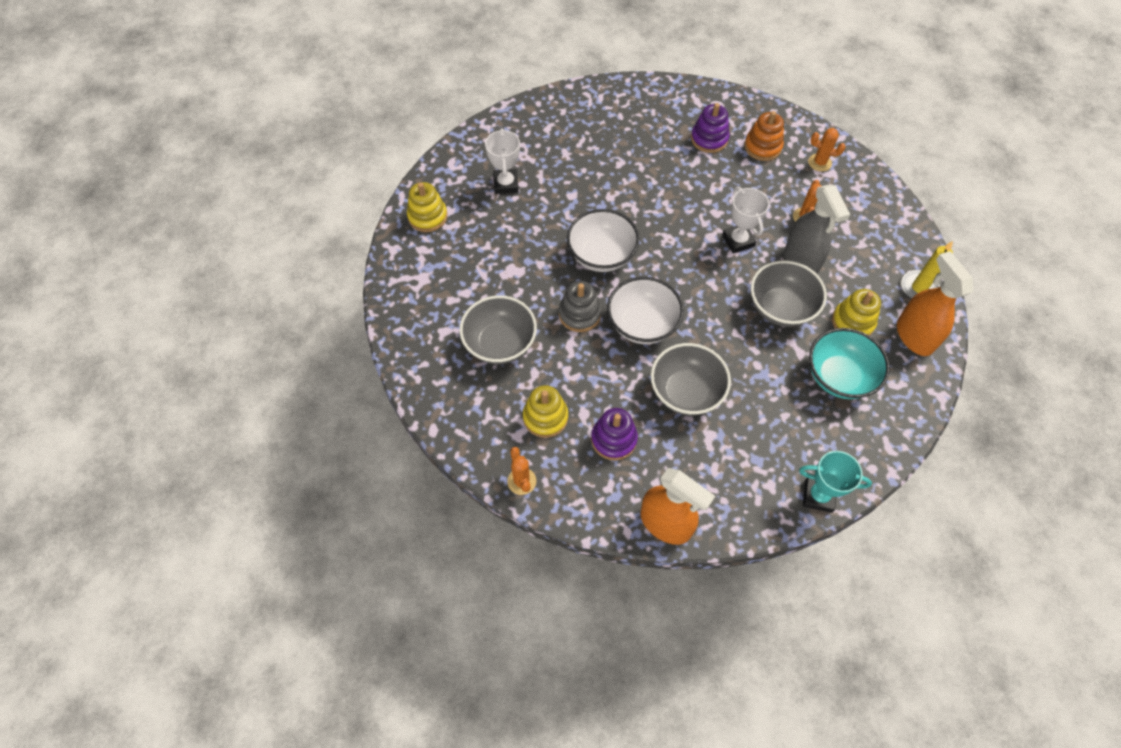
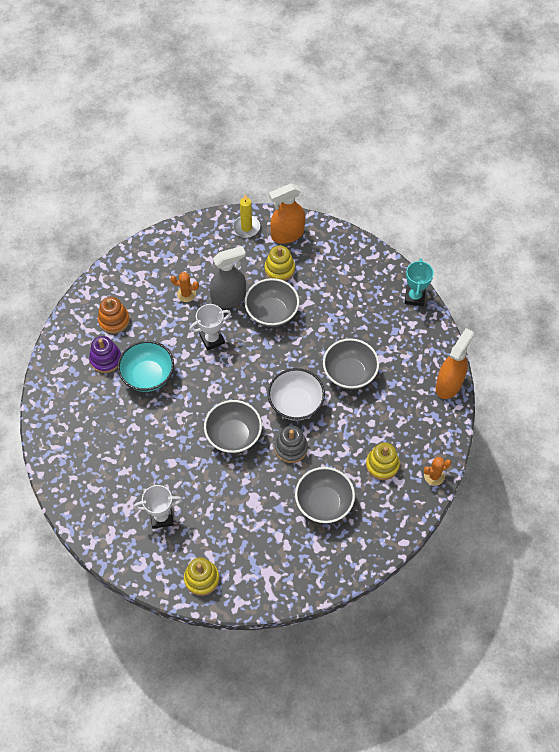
camera: 95 degrees left, 0 degrees up
white bowl [567,209,640,272] -> grey bowl [204,400,262,454]
purple stacking toy [591,408,638,460] -> none
orange cactus [808,128,846,172] -> none
turquoise bowl [809,328,890,399] -> turquoise bowl moved to [117,341,174,392]

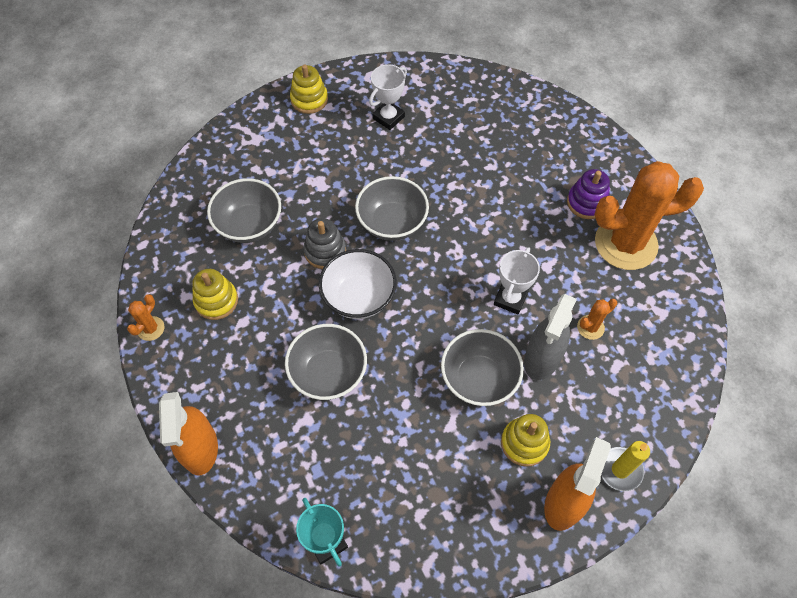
camera: 140 degrees right, 0 degrees up
orange stacking toy [98,297,130,334] -> orange cactus [594,161,704,270]
turquoise bowl [117,341,174,392] -> none

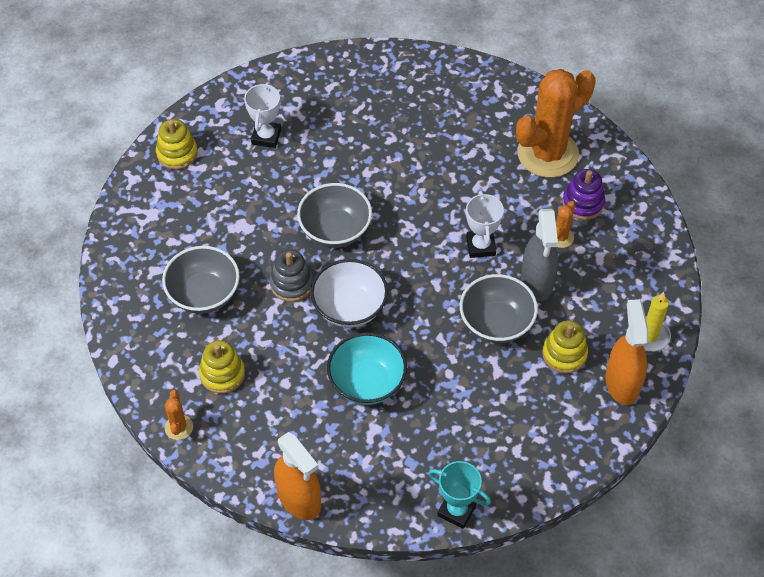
camera: 30 degrees left, 5 degrees down
grey bowl [285,324,367,400] -> turquoise bowl [327,333,407,405]
purple stacking toy [567,169,610,219] -> purple stacking toy moved to [562,169,605,220]

